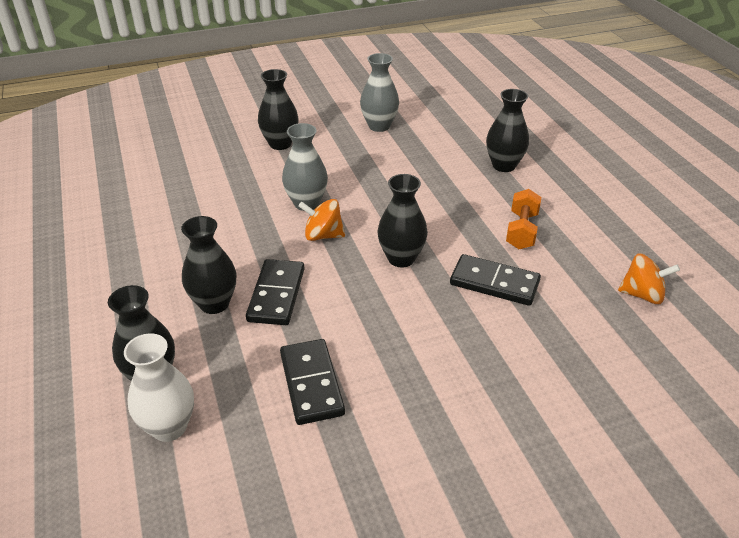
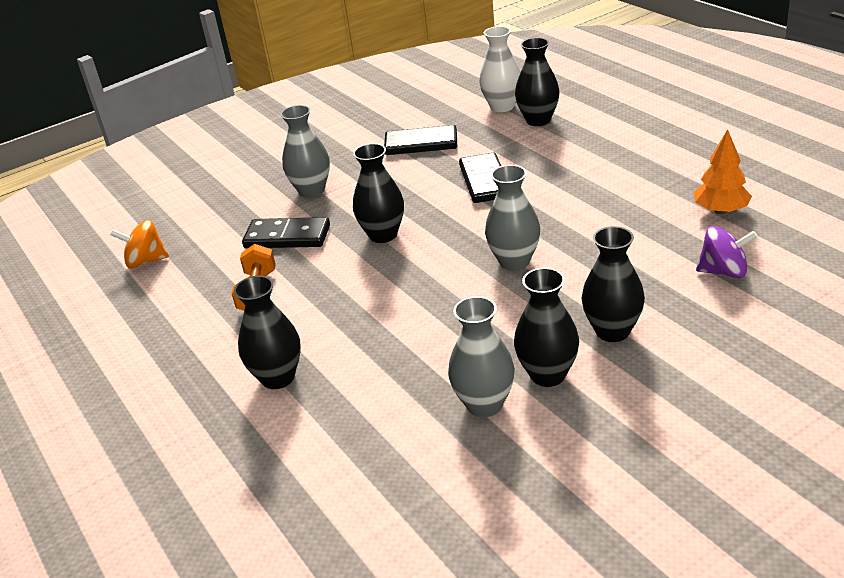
camera: 170 degrees right, 5 degrees down
black vase [181,216,236,314] -> black vase moved to [514,268,579,387]
black domino [280,339,345,425] -> black domino turned 60 degrees counterclockwise [384,125,457,155]
orange spinning top [298,199,345,241] -> none
none -> grey vase [280,105,330,198]
none -> orange tree [694,129,752,214]
none -> purple spinning top [696,226,758,278]

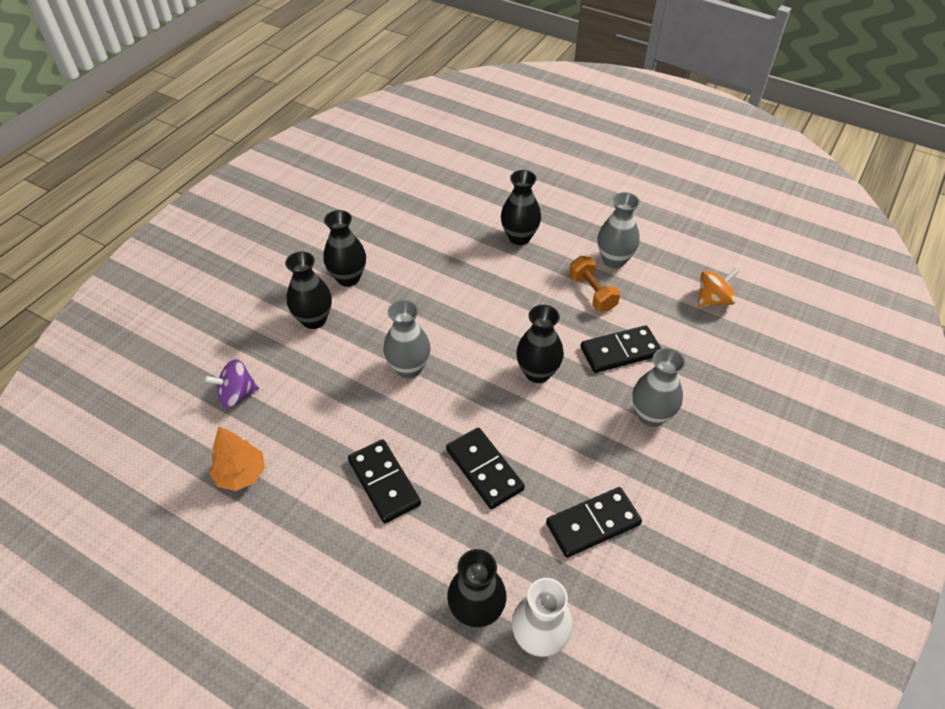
camera: 150 degrees right, 15 degrees up
grey vase [448,296,515,417] -> grey vase moved to [598,192,640,268]
none -> black domino [348,439,421,523]

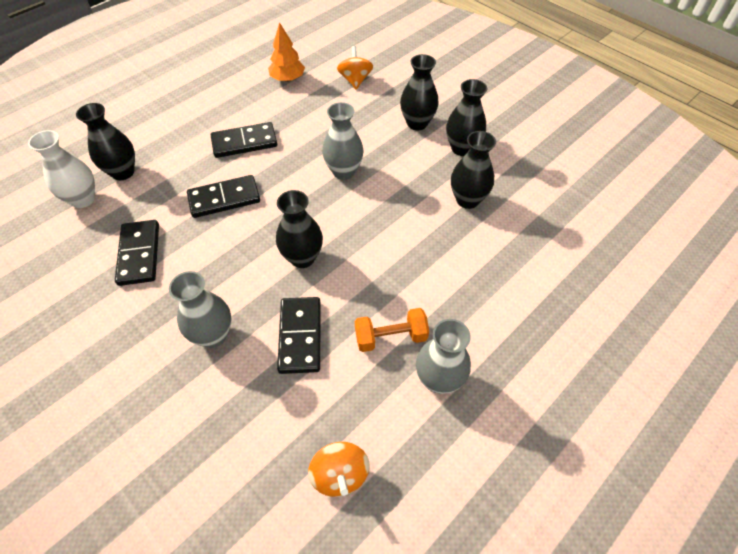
camera: 105 degrees right, 5 degrees up
purple spinning top [204,359,259,408] -> orange spinning top [337,46,373,90]
black vase [501,170,541,245] -> black vase moved to [451,131,496,209]

